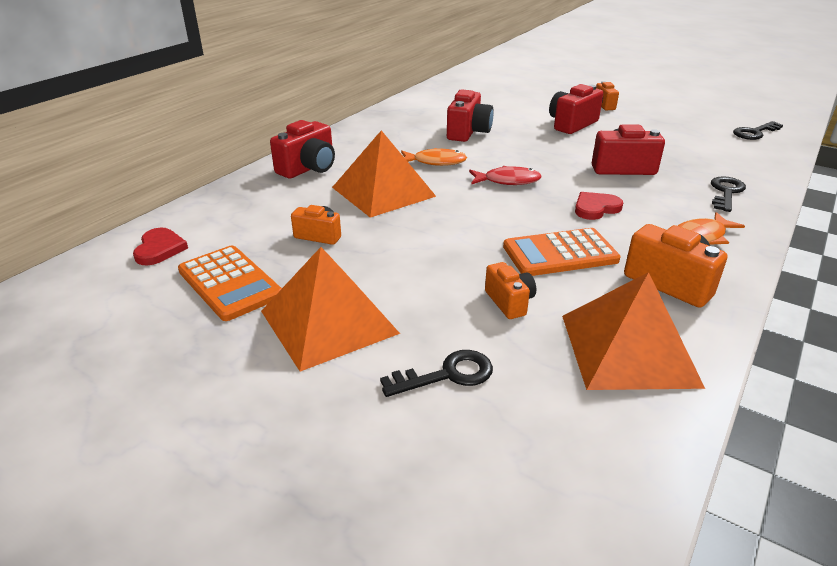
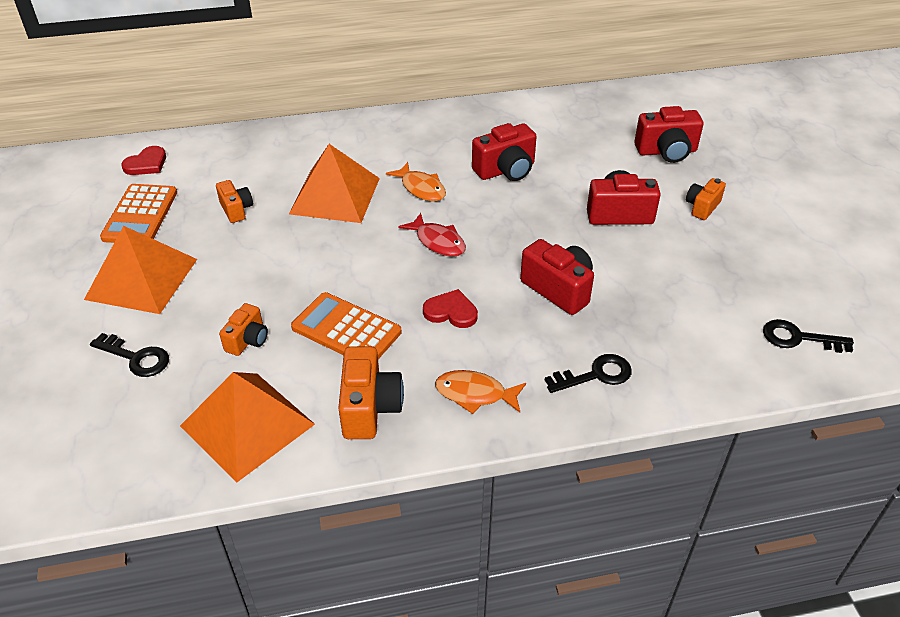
camera: 45 degrees right, 10 degrees up
red camera [270,120,335,179] -> red camera moved to [634,106,704,163]

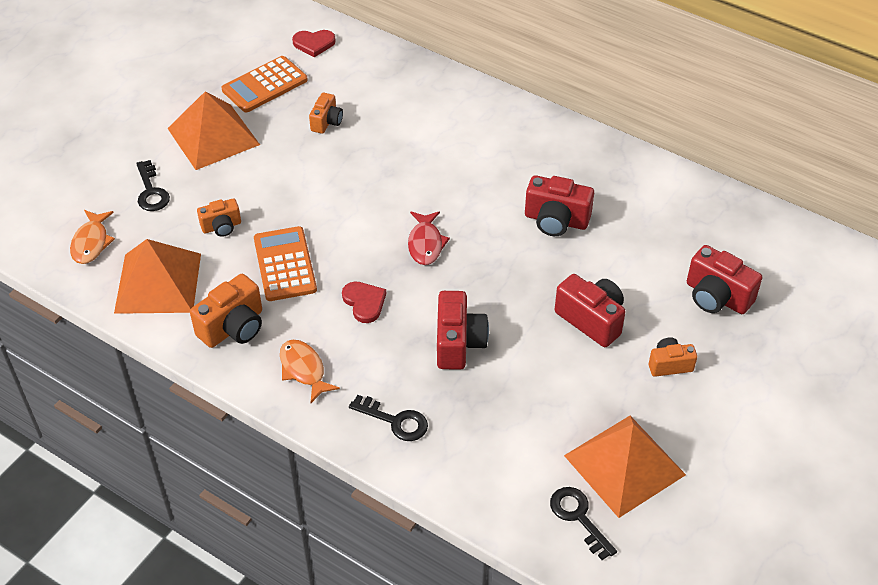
camera: 45 degrees right, 5 degrees up
orange pyramid [289,144,380,223] -> orange pyramid moved to [564,416,686,518]
orange fish [386,162,446,201] -> orange fish moved to [70,210,115,264]

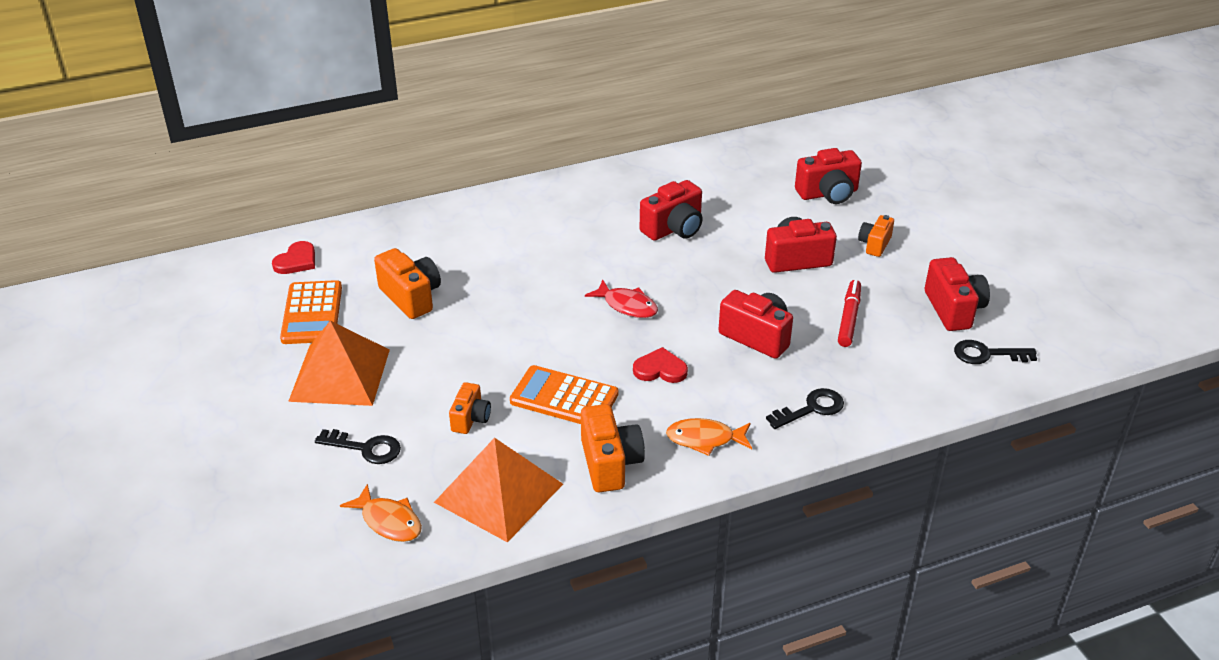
camera: 55 degrees left, 10 degrees down
orange camera [309,93,343,134] -> orange camera [374,248,441,319], size x1.63
orange pyramid [564,416,686,518] -> red camera [925,257,990,331]
none -> red marker [838,280,861,347]

